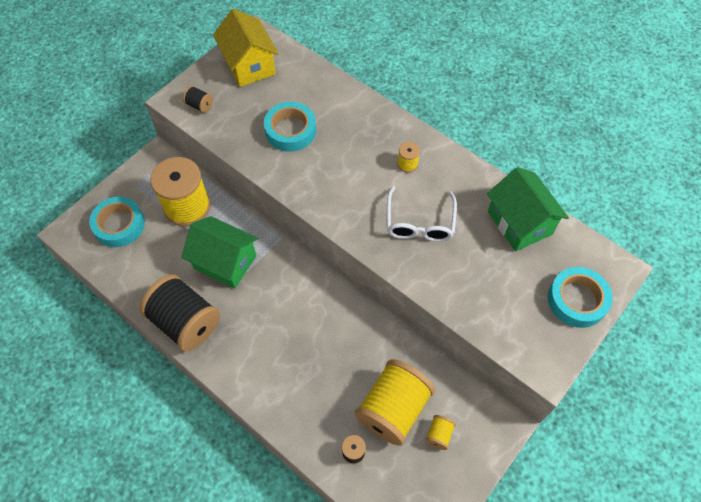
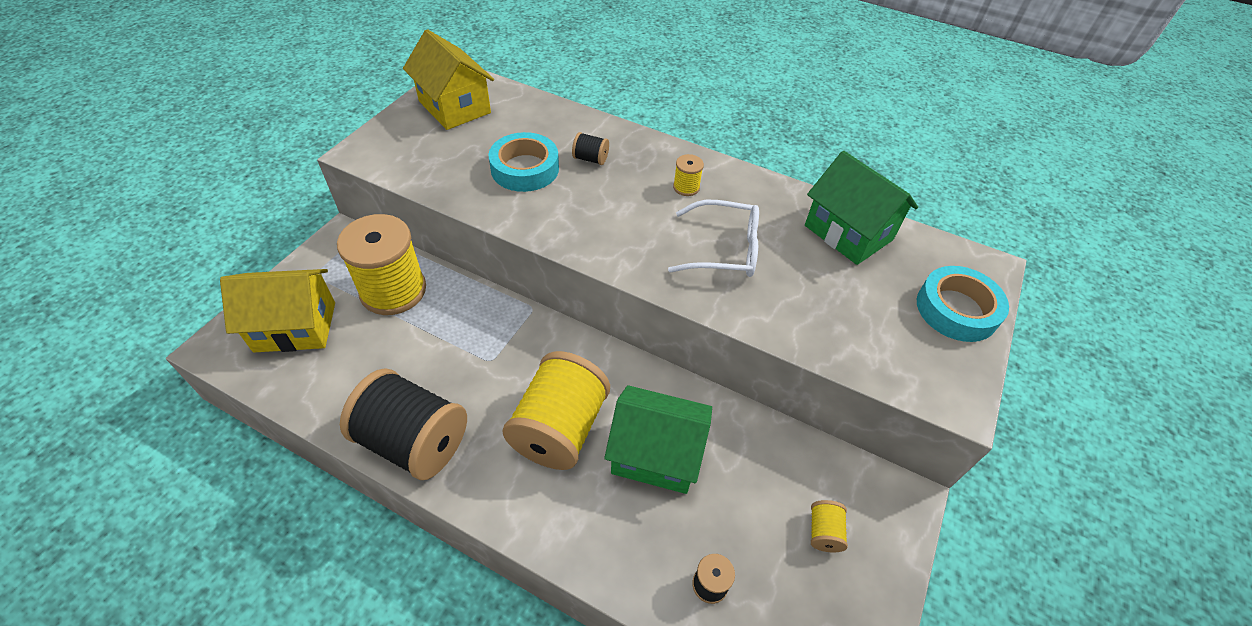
camera: 15 degrees left, 10 degrees down
turquoise tape [89,197,145,247] -> yellow house [220,269,335,353]
green house [181,216,258,289] -> green house moved to [604,385,712,494]
black spool [183,86,213,113] -> black spool moved to [572,132,609,165]
yellow spool [355,359,435,446] -> yellow spool moved to [502,351,610,470]
white glasses [387,186,457,242] -> white glasses turned 75 degrees counterclockwise [668,200,759,277]

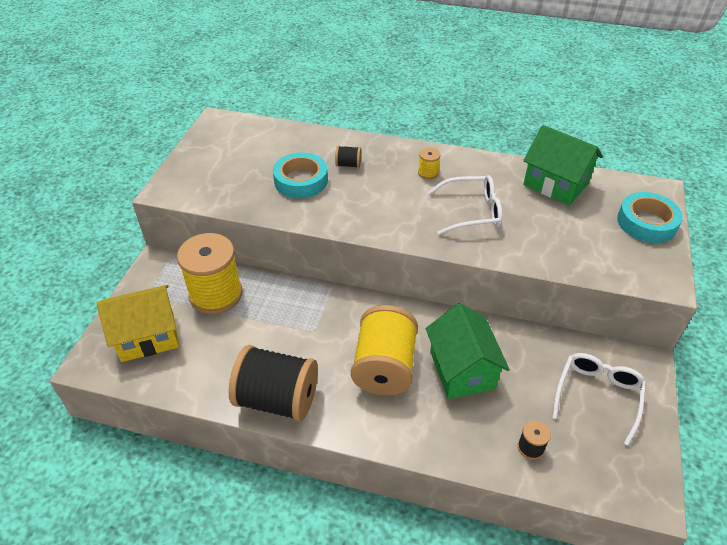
camera: 10 degrees left, 5 degrees down
yellow house [403,29,494,130] -> none
green house [604,385,712,494] -> green house turned 75 degrees clockwise [426,303,510,399]
yellow spool [811,500,848,552] -> white glasses [552,353,646,446]

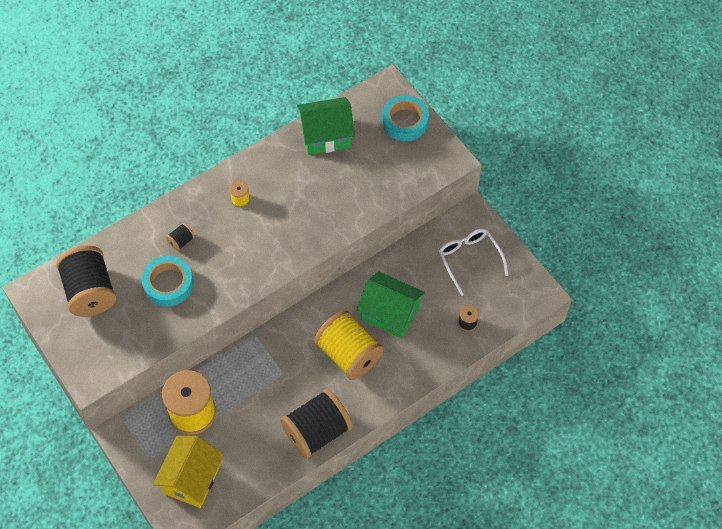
camera: 50 degrees left, 15 degrees up
white glasses [428,175,502,235] -> none
none -> black spool [56,245,116,317]

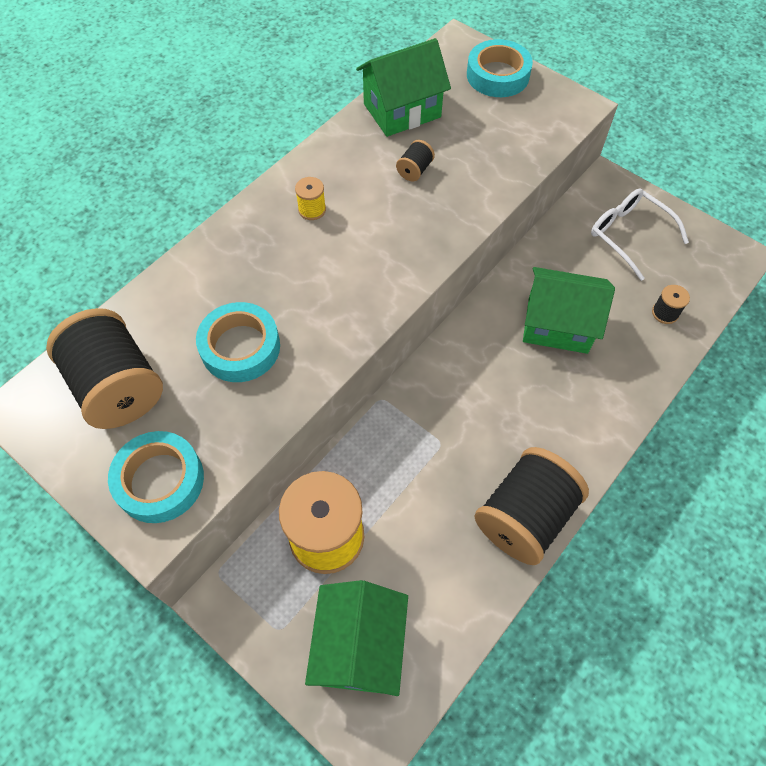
camera: 15 degrees left, 0 degrees up
yellow house [153,436,224,508] -> green house [305,580,408,696]
black spool [166,223,195,251] -> black spool moved to [396,140,435,181]
yellow spool [314,310,384,380] -> none
none -> turquoise tape [108,431,204,523]

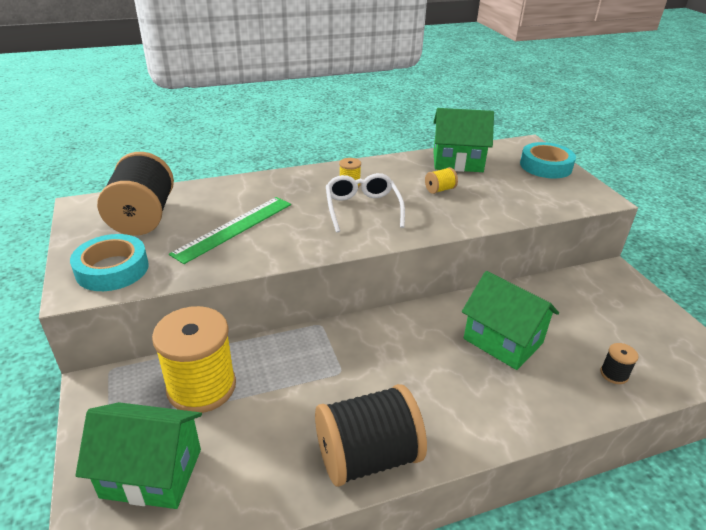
camera: 30 degrees right, 25 degrees down
turquoise tape [196,302,280,382] -> green ruler [169,197,291,264]
green house [305,580,408,696] -> green house turned 60 degrees clockwise [75,402,202,509]
black spool [396,140,435,181] -> yellow spool [425,167,458,194]
white glasses [591,188,689,281] -> white glasses moved to [326,173,405,233]

